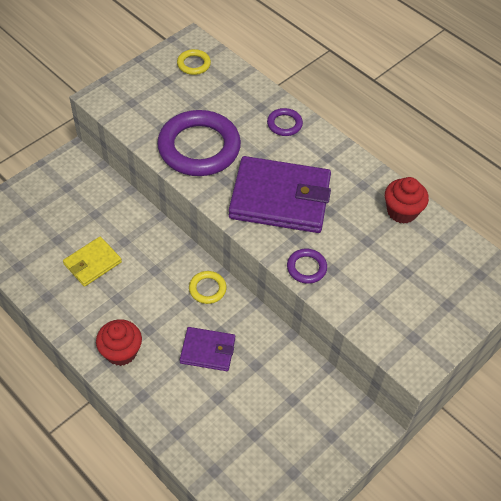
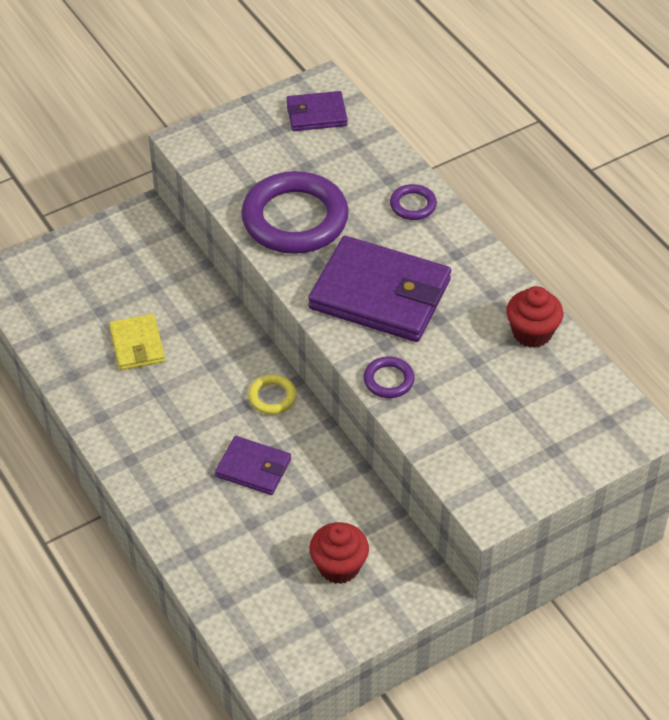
camera: 15 degrees right, 5 degrees down
yellow wallet [63,237,122,287] -> yellow wallet turned 75 degrees counterclockwise [109,314,165,370]
red cupcake [96,319,142,366] -> red cupcake moved to [309,522,369,584]
yellow ring [177,49,211,75] -> purple wallet [286,91,348,131]

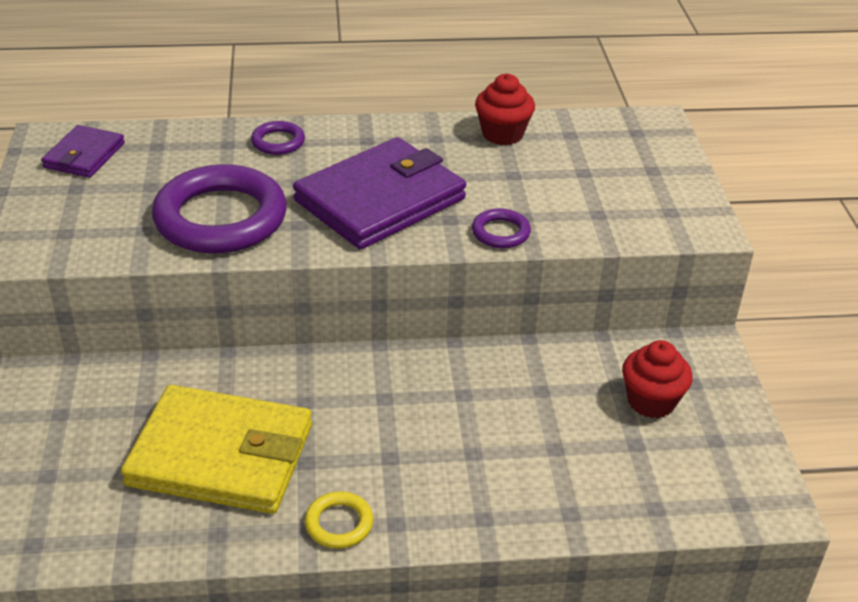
camera: 65 degrees left, 10 degrees down
yellow wallet [109,314,165,370] -> yellow wallet [121,385,312,514], size x1.93
purple wallet [215,436,291,495] -> none
yellow ring [248,375,297,415] -> yellow ring moved to [305,491,373,549]

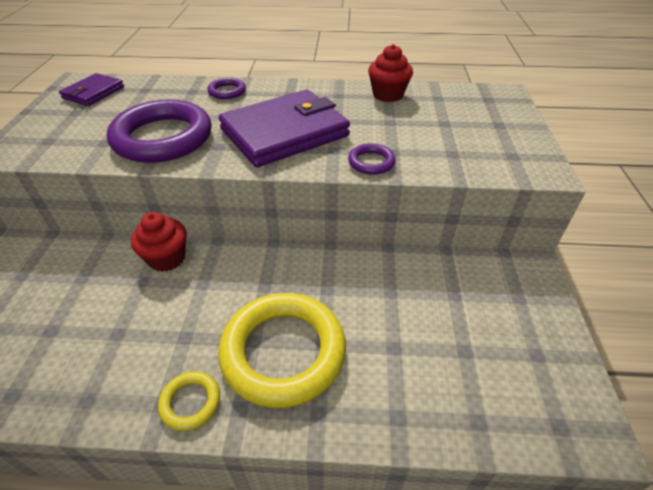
camera: 10 degrees right, 5 degrees up
yellow wallet [121,385,312,514] -> none
red cupcake [622,340,693,418] -> red cupcake moved to [131,212,187,272]
none -> yellow ring [218,293,346,408]

